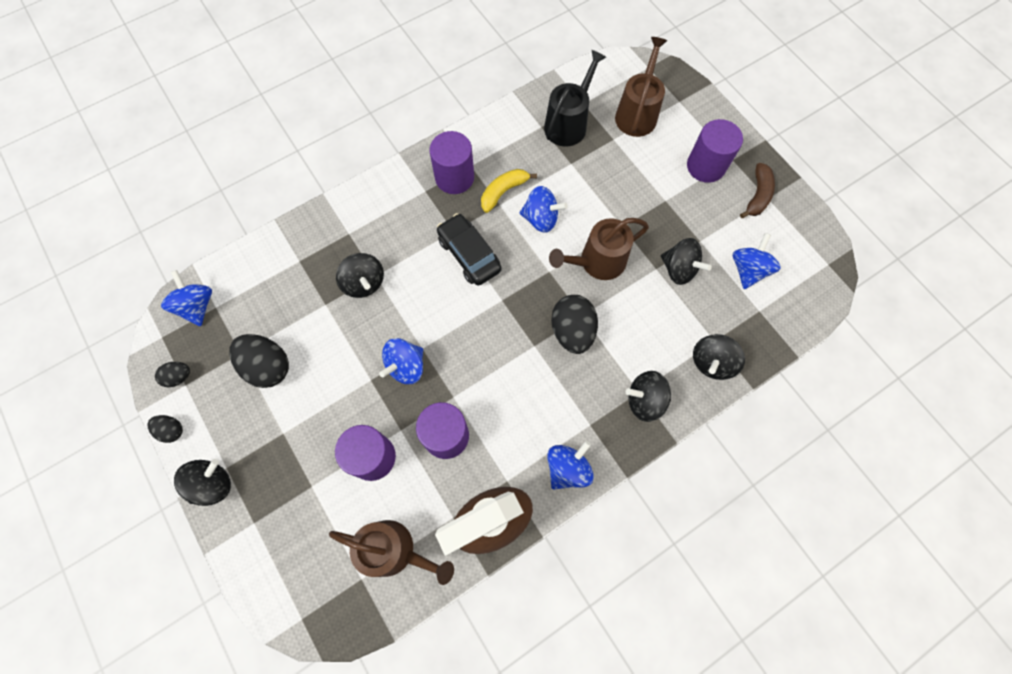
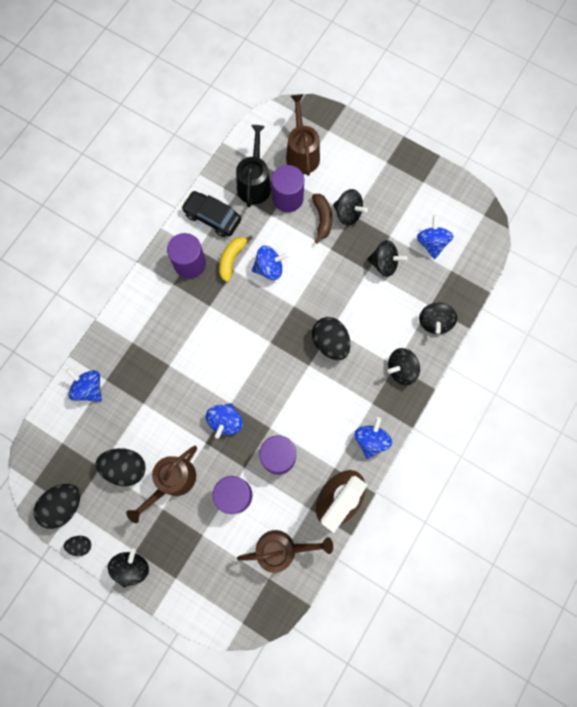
camera: 25 degrees left, 5 degrees up
black egg [155,362,190,387] -> black egg [34,484,80,529], size x1.88
blue spinning top [161,270,212,326] -> blue spinning top moved to [66,368,102,402]
black spinning top [336,253,384,298] -> black spinning top moved to [333,189,368,225]
black car [437,213,501,286] -> black car moved to [181,191,241,237]
brown watering can [549,218,649,280] -> brown watering can moved to [126,446,197,523]
purple cylinder [687,119,743,183] -> purple cylinder moved to [271,165,304,212]
brown banana [740,163,775,218] -> brown banana moved to [312,194,332,244]

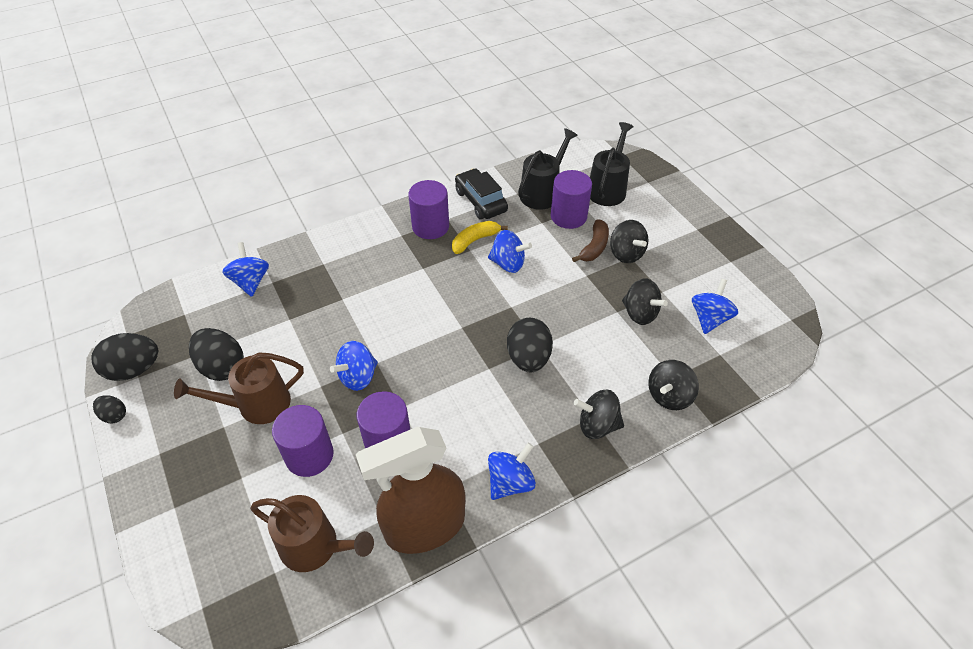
camera: 30 degrees right, 25 degrees down
black spinning top [108,548,149,588] -> none
brown watering can [286,94,320,176] -> black watering can [590,122,634,206]

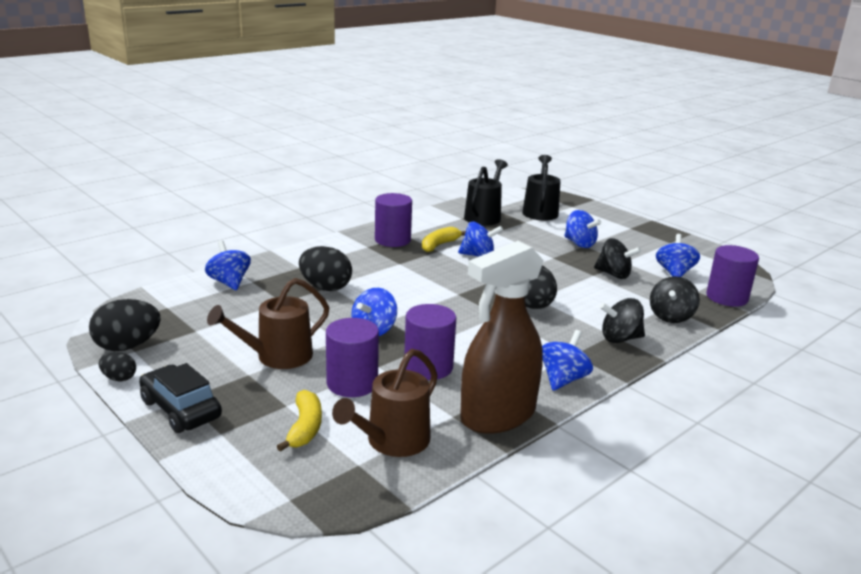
camera: 15 degrees left, 25 degrees down
black egg [189,328,244,381] -> black egg moved to [299,246,352,291]
brown watering can [250,495,374,572] -> brown watering can turned 120 degrees clockwise [332,349,438,457]
black car [455,168,508,219] -> black car moved to [139,363,222,433]
purple cylinder [551,170,592,229] -> purple cylinder moved to [706,245,759,307]
brown banana [572,219,609,262] -> none
black spinning top [610,220,649,263] -> blue spinning top [564,210,601,248]
none -> yellow banana [277,390,322,452]

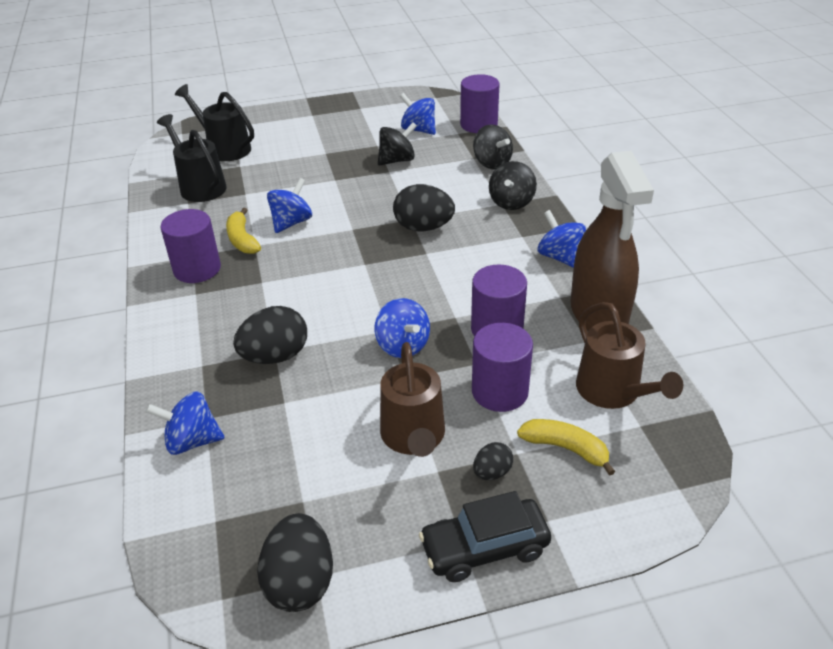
camera: 60 degrees left, 15 degrees up
black egg [99,352,136,381] -> black egg moved to [473,442,513,480]
blue spinning top [564,210,601,248] -> none

